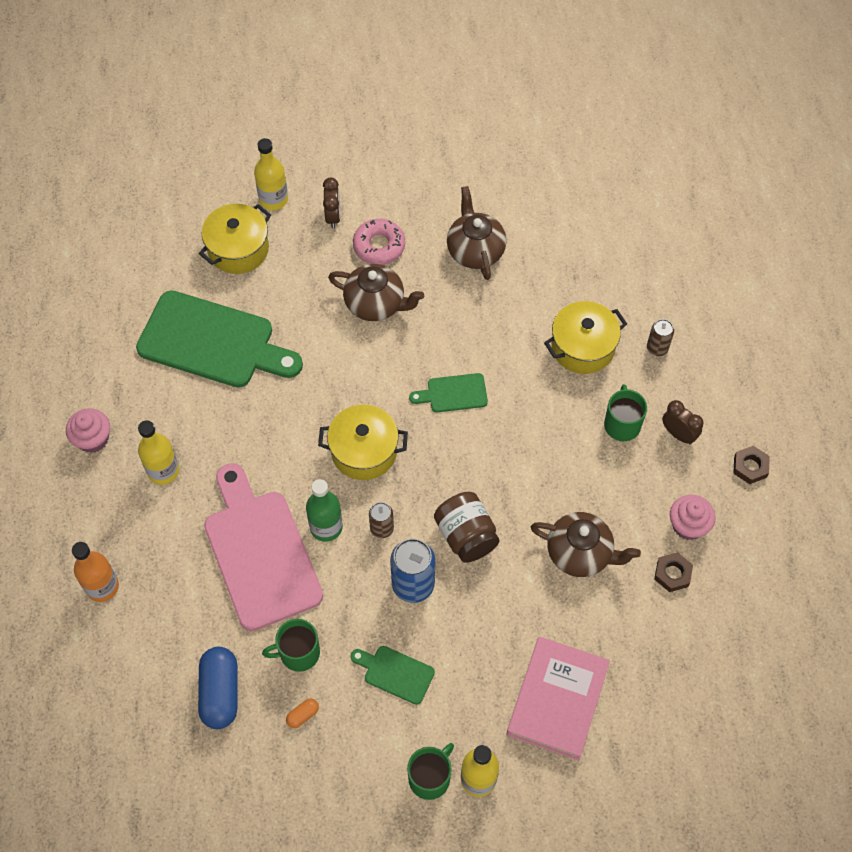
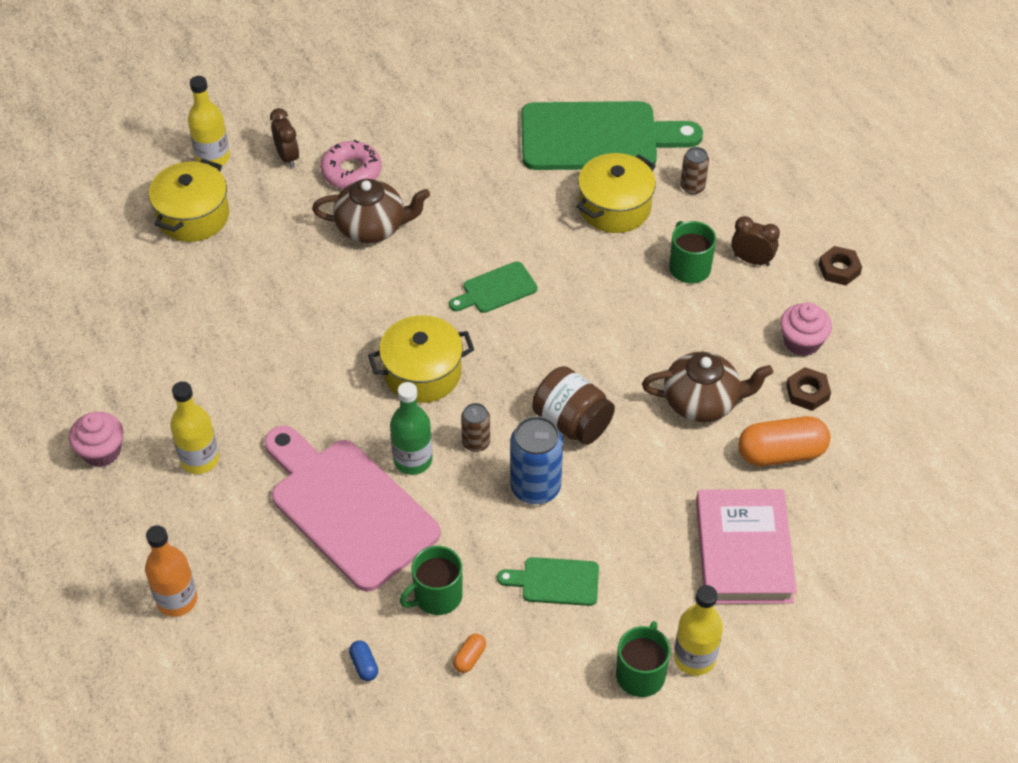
camera: 20 degrees left, 10 degrees down
green cutting board [136,290,303,388] -> green cutting board moved to [521,101,703,170]
blue capsule [198,647,237,729] -> blue capsule [349,640,378,681], size x0.44
brown teapot [447,186,507,280] -> none
none -> orange capsule [738,416,830,466]

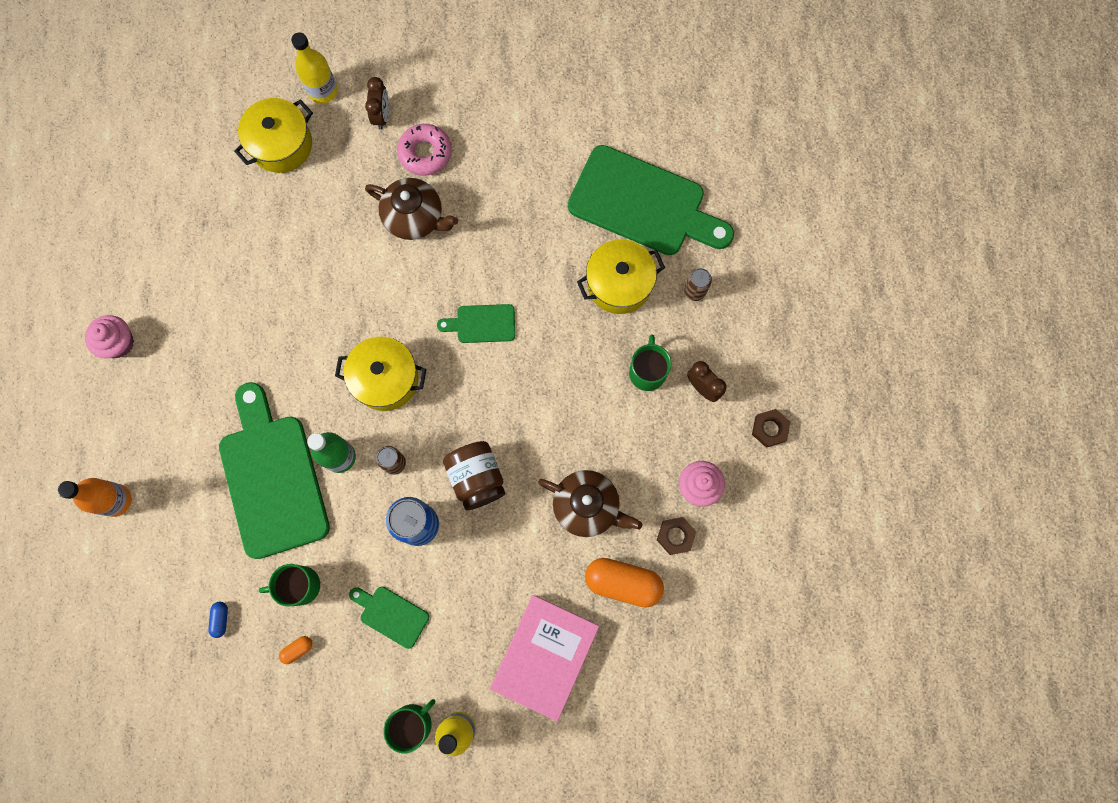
camera: 25 degrees right, 25 degrees up
yellow bottle [170,381,219,474] -> none
pink cutting board [264,426,441,592] -> green cutting board [219,382,330,559]

